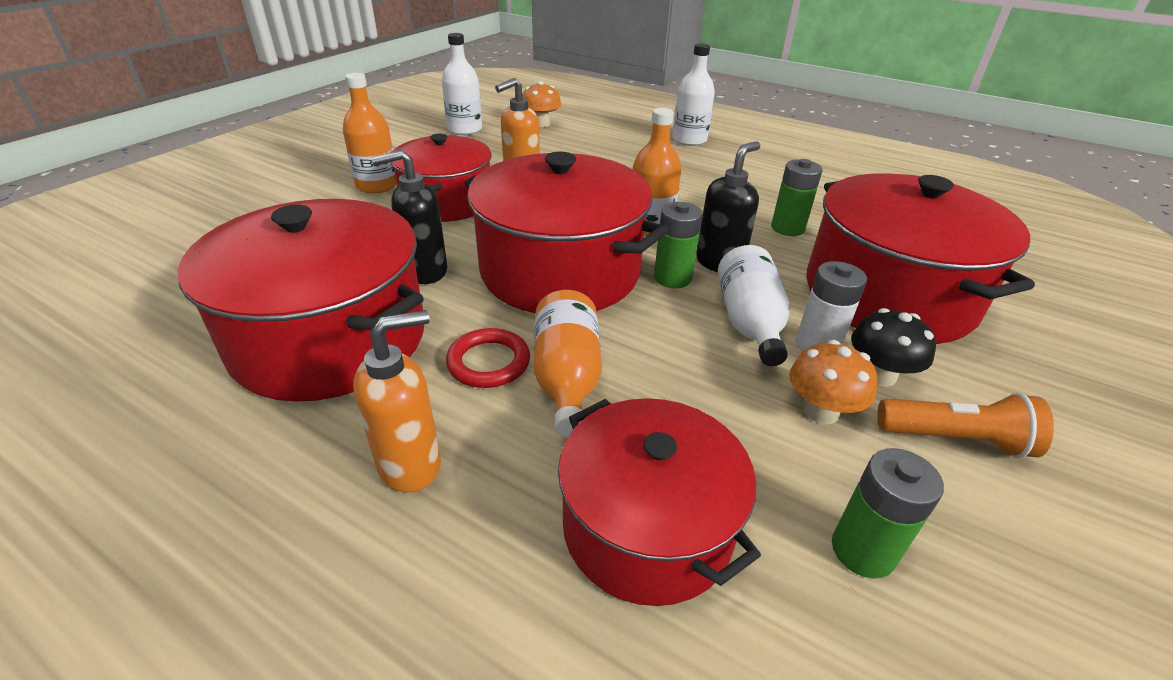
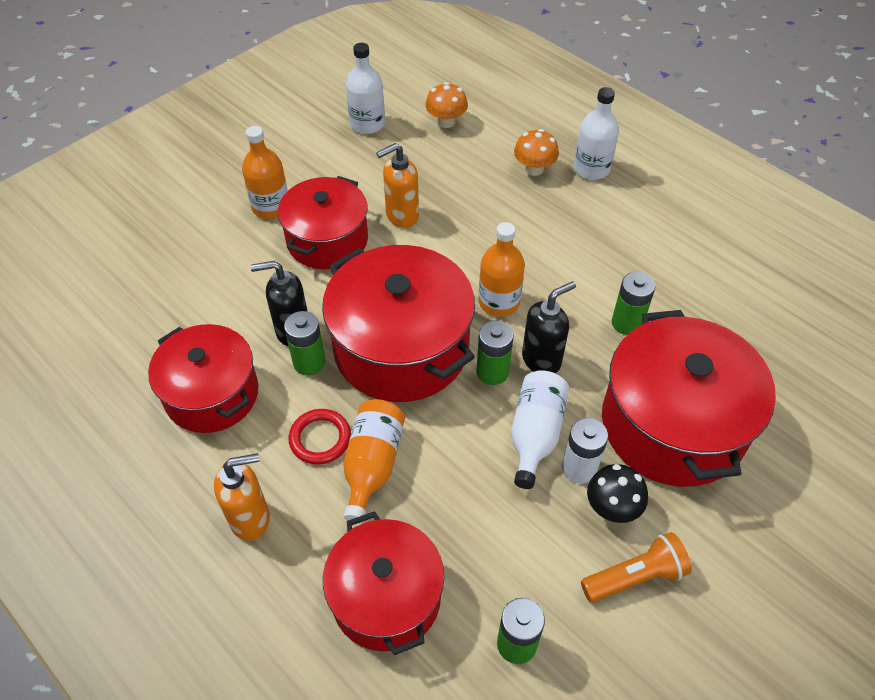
camera: 15 degrees right, 15 degrees up
red pot [178,199,425,402] -> red pot [148,324,258,433], size x0.67
orange mushroom [789,340,878,424] -> orange mushroom moved to [514,129,559,176]
orange flashlight [877,393,1054,458] -> orange flashlight turned 45 degrees counterclockwise [581,532,692,603]
none -> green battery [284,311,326,375]

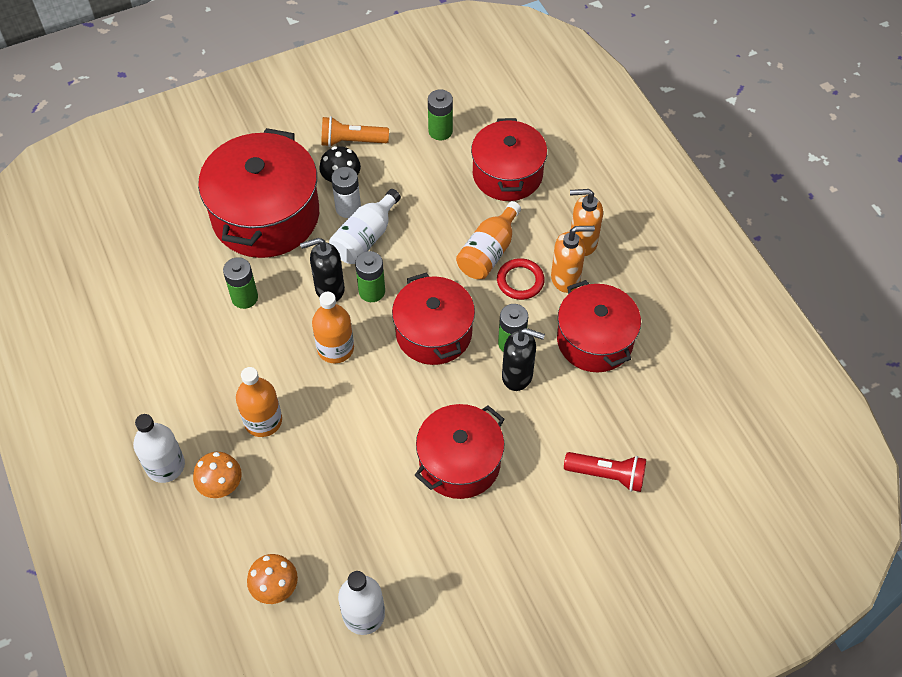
camera: 160 degrees left, 5 degrees up
orange bottle [242,126,288,219] -> orange bottle moved to [236,367,282,437]
red pot [322,245,475,402] -> red pot [392,272,475,365], size x0.67
orange soap dispenser [376,143,419,228] -> orange soap dispenser moved to [551,226,595,293]
none -> red flashlight [564,452,646,492]

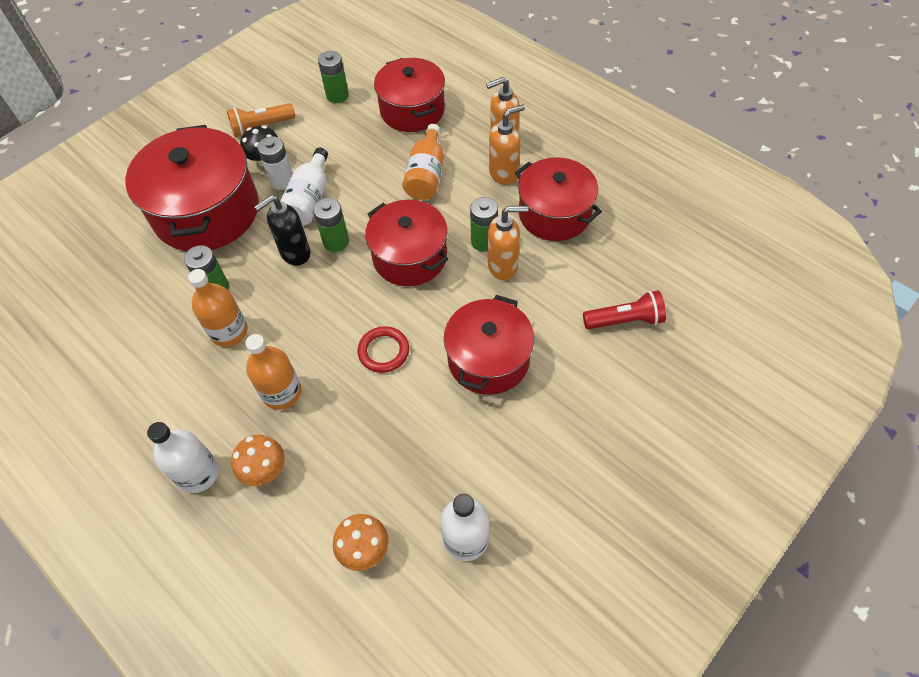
camera: 20 degrees left, 0 degrees up
orange bottle [312,292,354,363] -> orange bottle moved to [188,269,248,347]
red ring [497,258,545,300] -> red ring moved to [357,326,409,373]
black soap dispenser [502,328,545,391] -> orange soap dispenser [488,206,529,280]

